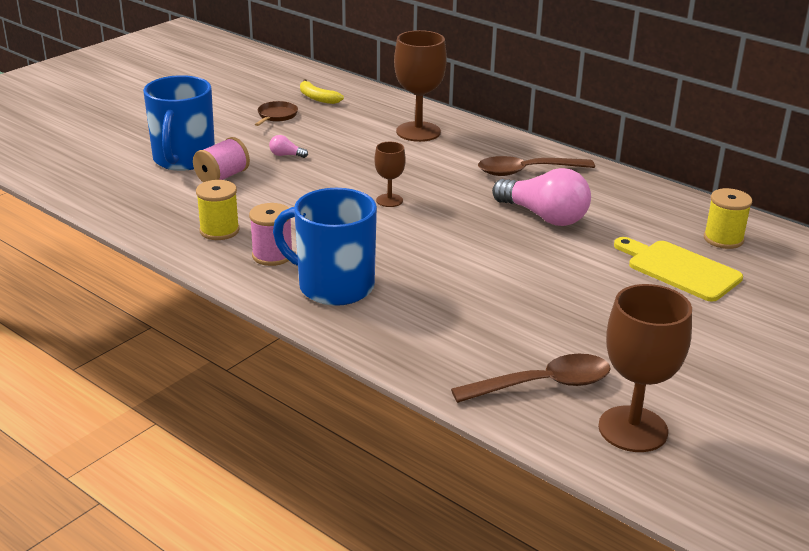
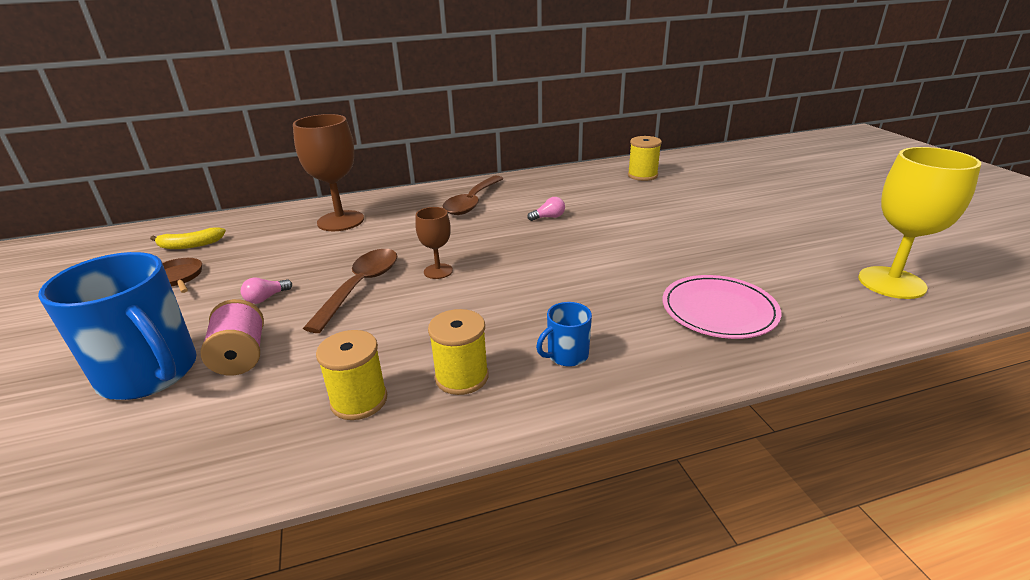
camera: 55 degrees left, 0 degrees up
pink spool [249,203,293,266] -> yellow spool [428,309,489,395]
blue mug [273,188,377,306] -> blue mug [536,302,592,366], size x0.45
brown spoon [451,354,611,403] -> brown spoon moved to [303,249,398,333]
pink light bulb [492,168,591,226] -> pink light bulb [527,197,565,221], size x0.41
brown goblet [598,284,692,452] -> yellow goblet [858,147,981,299]
yellow cutting board [614,237,743,302] -> none
none -> pink plate [663,275,781,339]

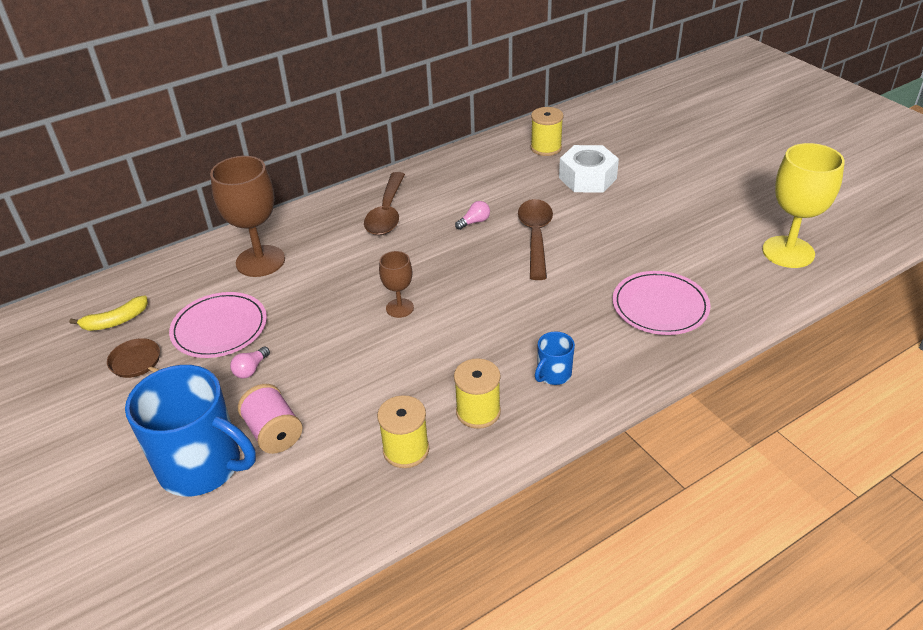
camera: 15 degrees left, 10 degrees up
brown spoon [303,249,398,333] -> brown spoon moved to [518,199,553,280]
none -> pink plate [169,292,267,358]
none -> white nut [559,145,619,193]

